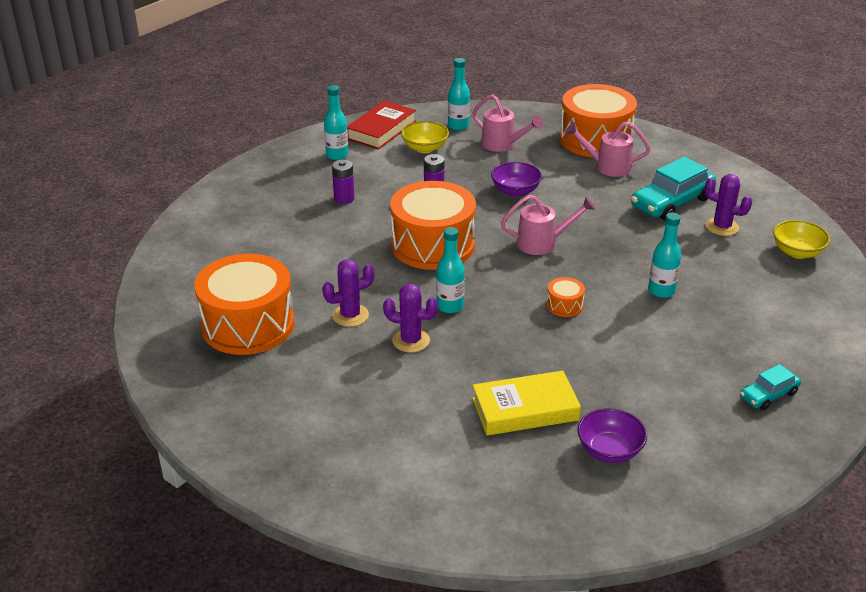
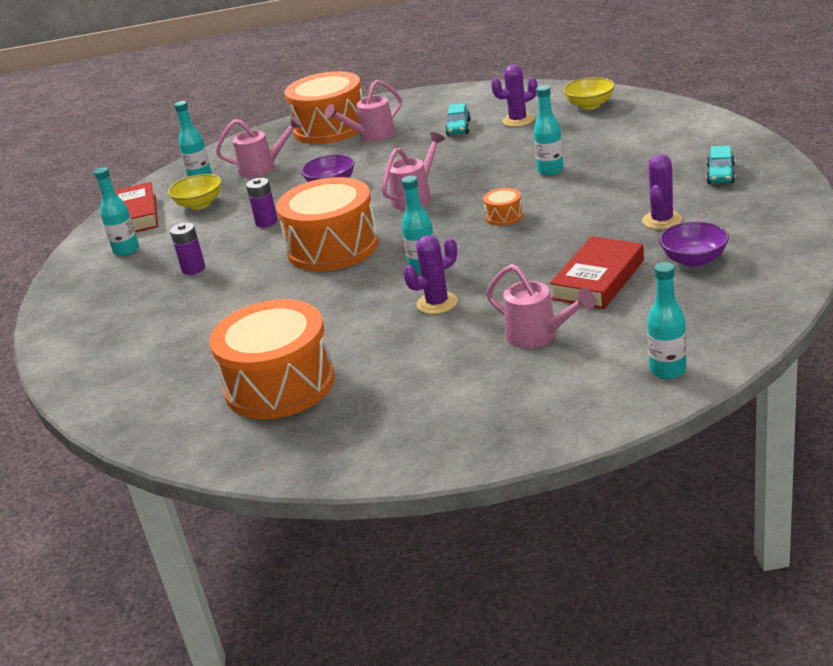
camera: 40 degrees left, 5 degrees down
purple cactus [322,259,375,327] -> purple cactus moved to [642,154,682,230]
yellow book [472,371,581,436] -> red book [550,236,644,309]
turquoise car [631,156,716,221] -> turquoise car [445,103,471,136], size x0.55
none -> pink watering can [486,264,596,348]
none -> turquoise bottle [647,262,686,379]

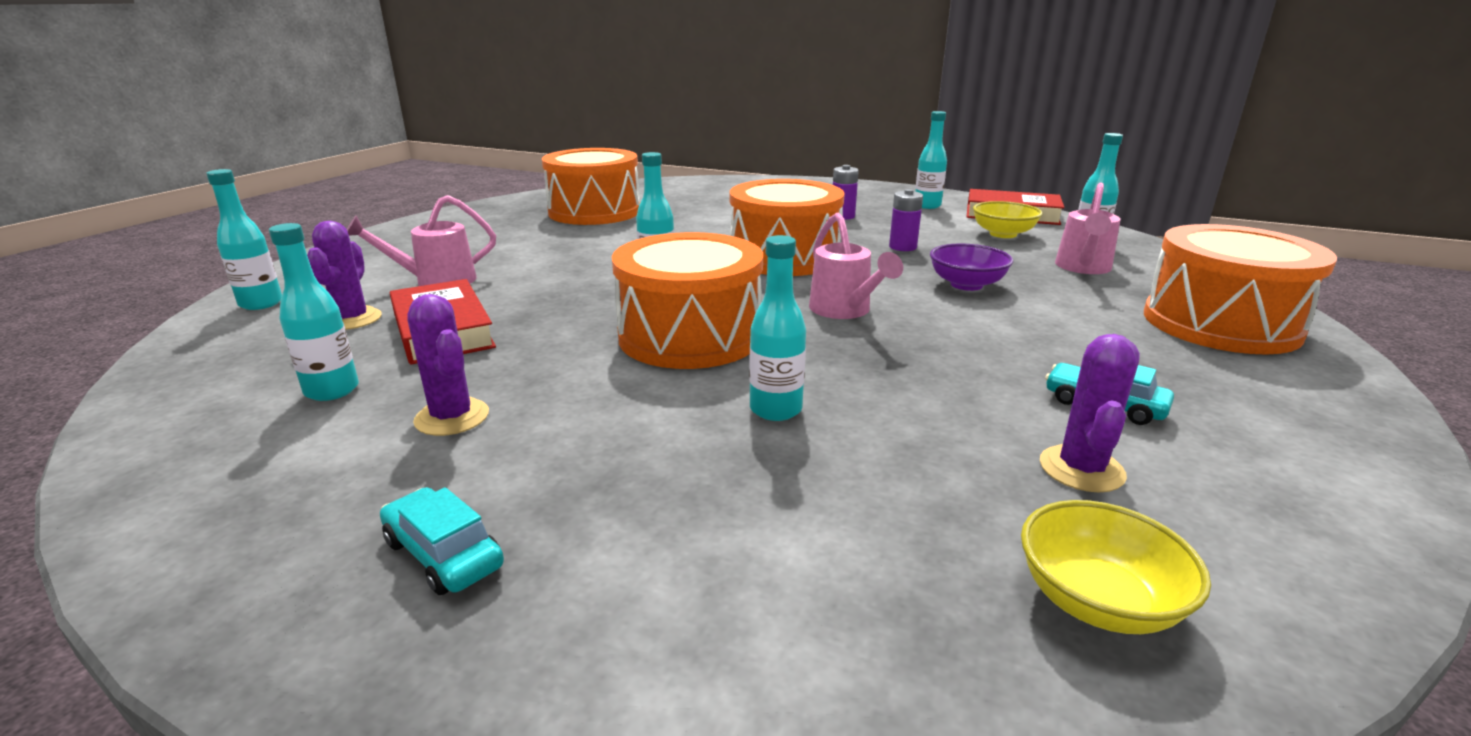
camera: 115 degrees right, 5 degrees down
pink watering can [325,80,402,142] -> none
purple cactus [403,235,458,314] -> purple cactus moved to [307,221,382,330]
orange drum [483,188,523,226] -> orange drum [612,232,763,369], size x2.45
purple bowl [659,221,729,267] -> turquoise bottle [269,223,359,401]

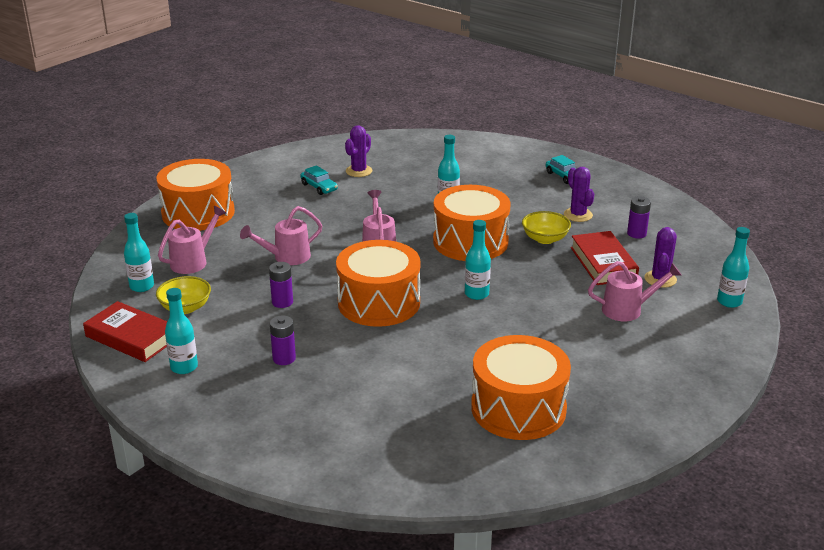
camera: 165 degrees left, 5 degrees up
turquoise bottle [269,223,359,401] -> purple battery [627,196,651,238]
purple bowl [930,243,1013,291] -> pink watering can [240,206,323,265]
yellow bowl [1021,500,1211,634] -> yellow bowl moved to [522,211,571,244]

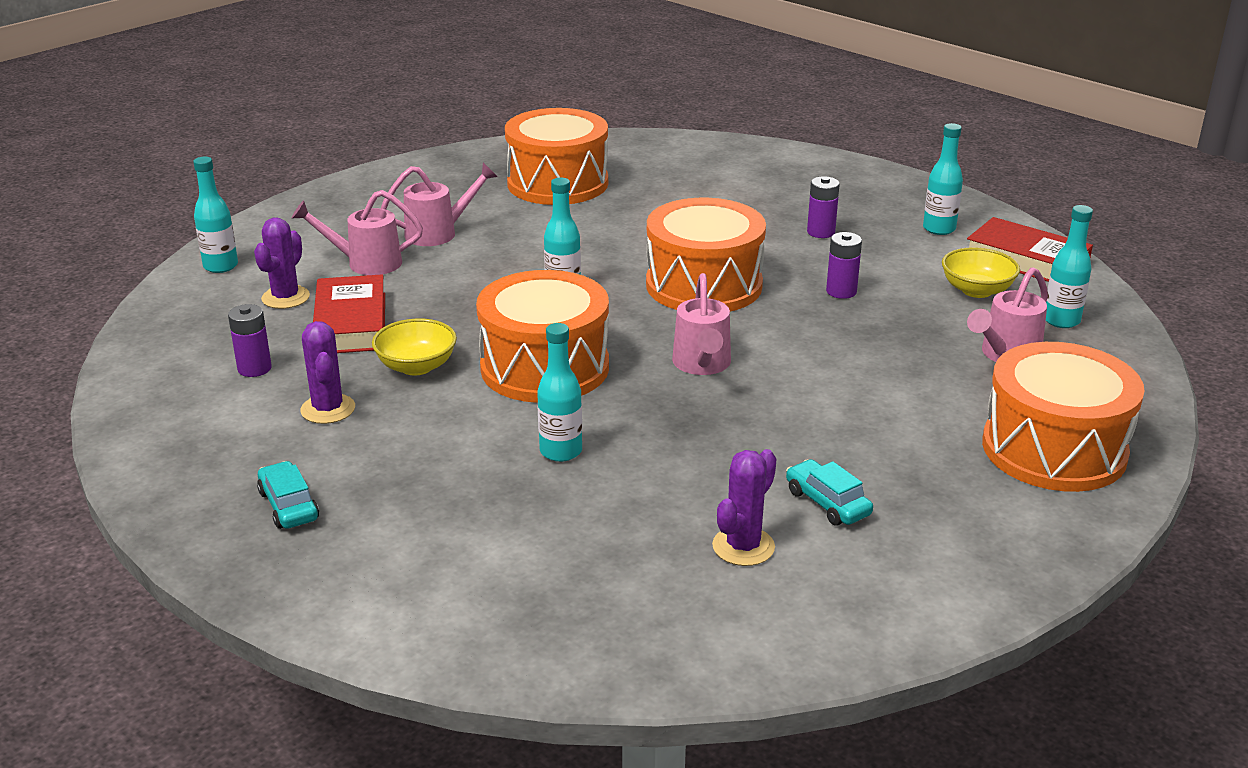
camera: 175 degrees left, 0 degrees up
pink watering can [240,206,323,265] -> pink watering can moved to [380,163,498,246]

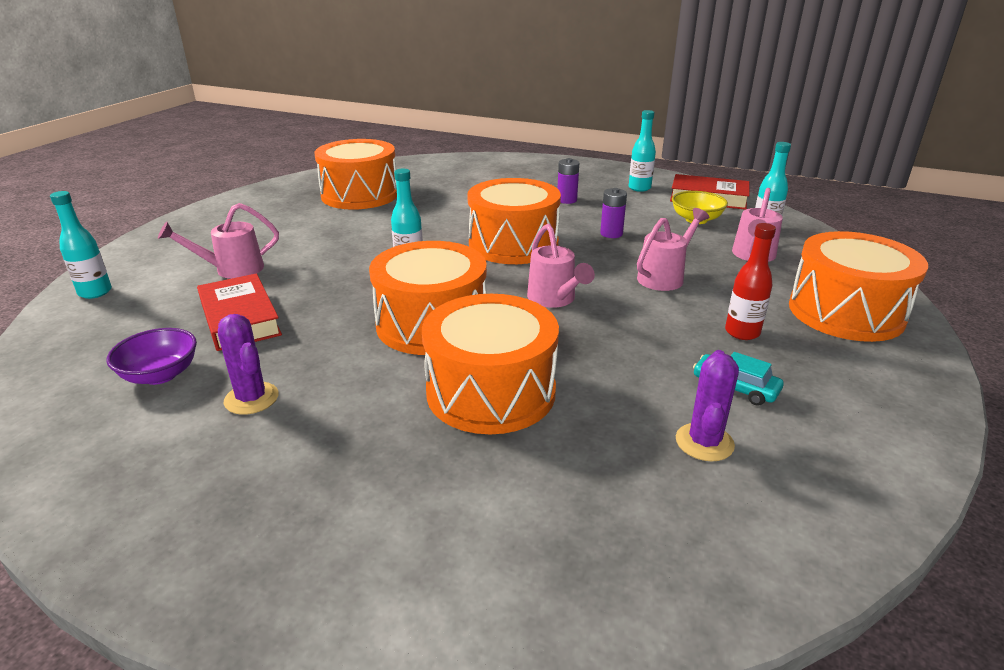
camera: 20 degrees left, 0 degrees up
purple battery [228,304,272,377] -> purple bowl [106,328,197,385]
purple cactus [254,218,310,309] -> none
turquoise car [257,461,319,529] -> none
yellow bowl [372,319,457,375] -> none
pink watering can [380,163,498,246] -> pink watering can moved to [637,208,709,291]
turquoise bottle [537,323,582,462] -> orange drum [422,294,559,434]
none -> red bottle [725,223,776,340]

